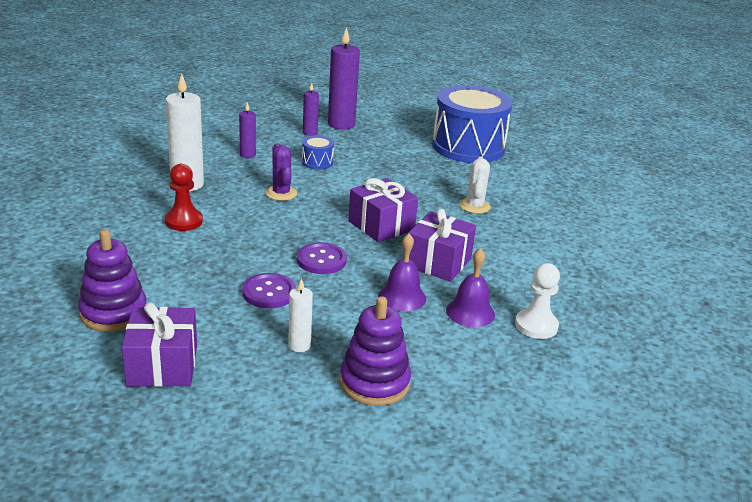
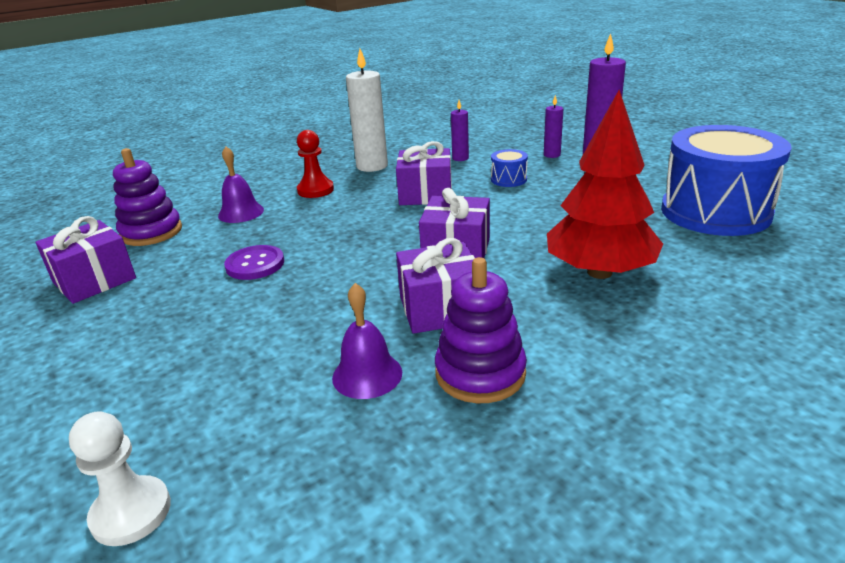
camera: 55 degrees right, 0 degrees up
purple cactus [266,143,297,201] -> purple gift [396,141,452,205]
white candle [288,279,313,352] -> none
purple button [297,242,347,274] -> none
purple stacking toy [340,296,411,406] -> purple stacking toy moved to [435,257,527,403]
purple bell [378,233,426,311] -> purple bell moved to [218,146,264,223]
white cactus [459,157,491,214] -> red tree [547,90,663,279]
white pawn [515,263,560,339] -> white pawn moved to [69,411,171,546]

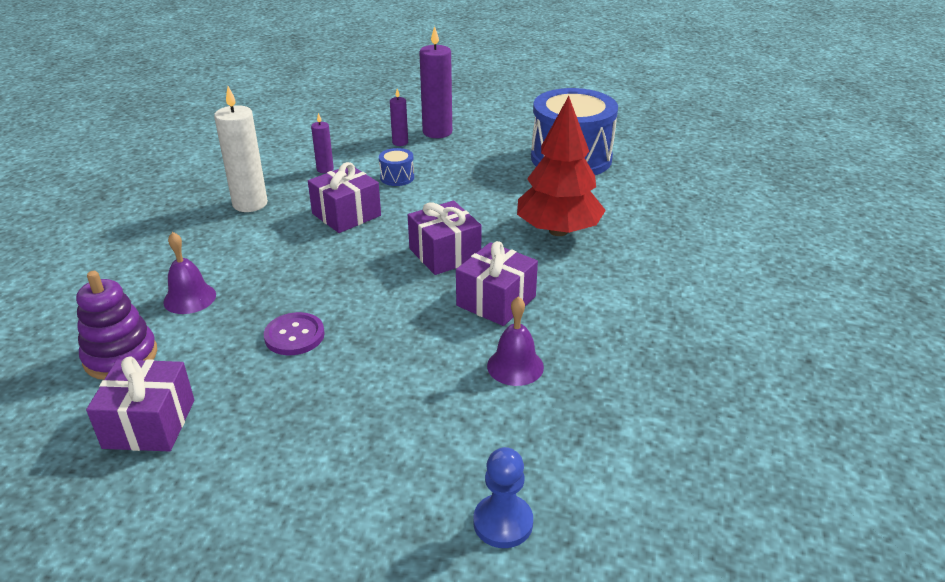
camera: 45 degrees left, 5 degrees up
white pawn [69,411,171,546] -> blue pawn [473,447,533,548]
red pawn [297,130,334,198] -> none
purple stacking toy [435,257,527,403] -> none

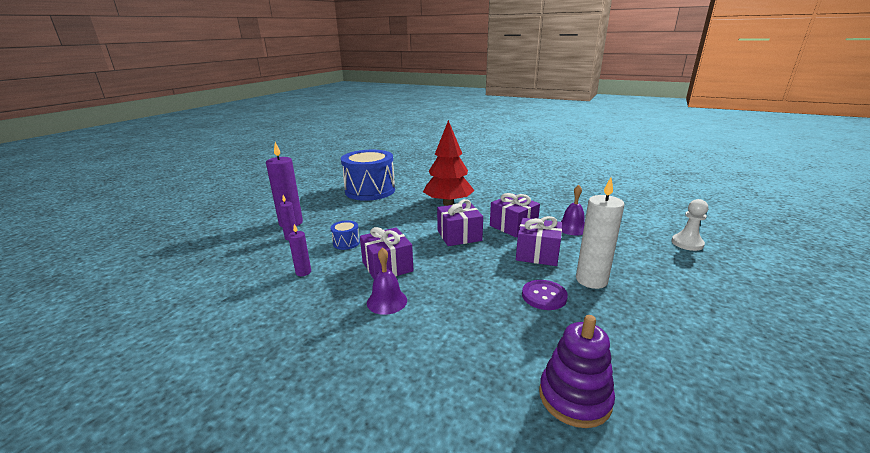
camera: 75 degrees left, 10 degrees down
purple gift [86,357,194,452] -> purple gift moved to [516,216,562,266]
purple bell [163,232,216,314] -> purple bell moved to [367,247,407,315]
white candle [214,86,268,212] -> white candle moved to [576,177,625,289]
blue pawn [473,447,533,548] -> white pawn [672,199,708,251]

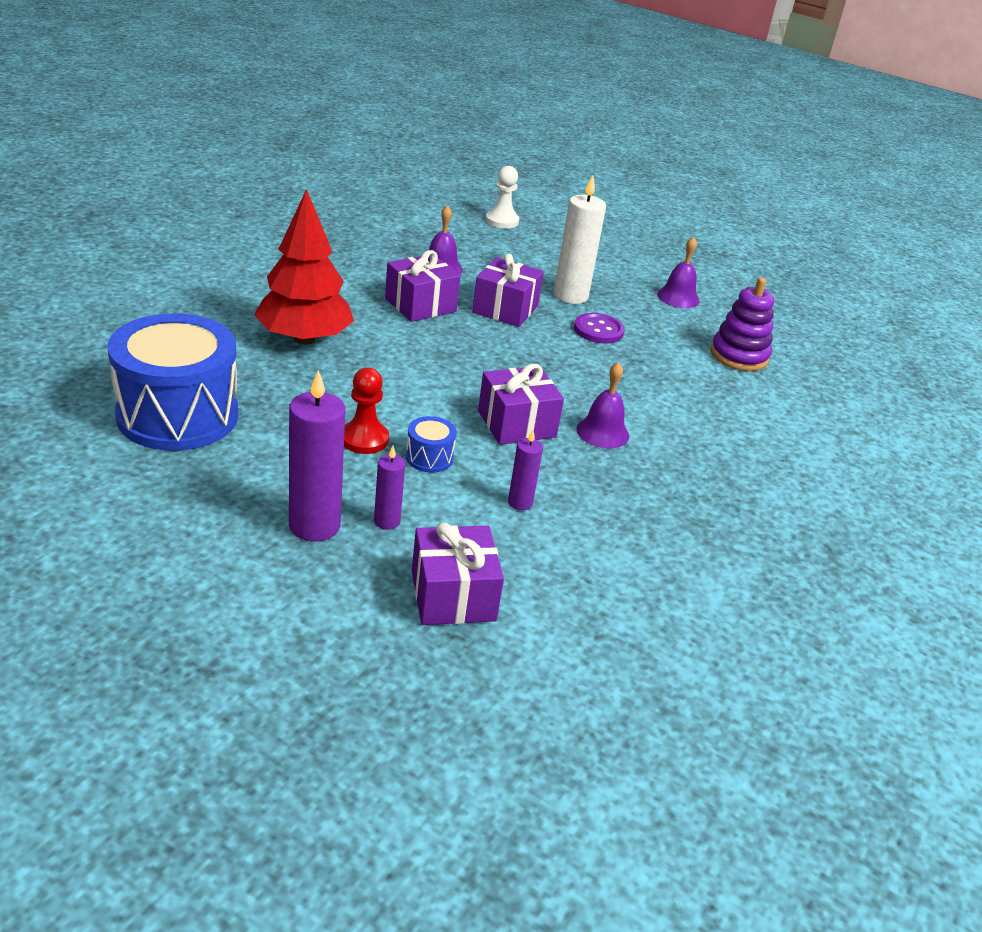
camera: 90 degrees left, 10 degrees up
purple gift [437,199,483,246] -> purple gift moved to [412,523,504,625]
none -> red pawn [344,368,389,454]
none -> purple bell [657,237,699,308]

